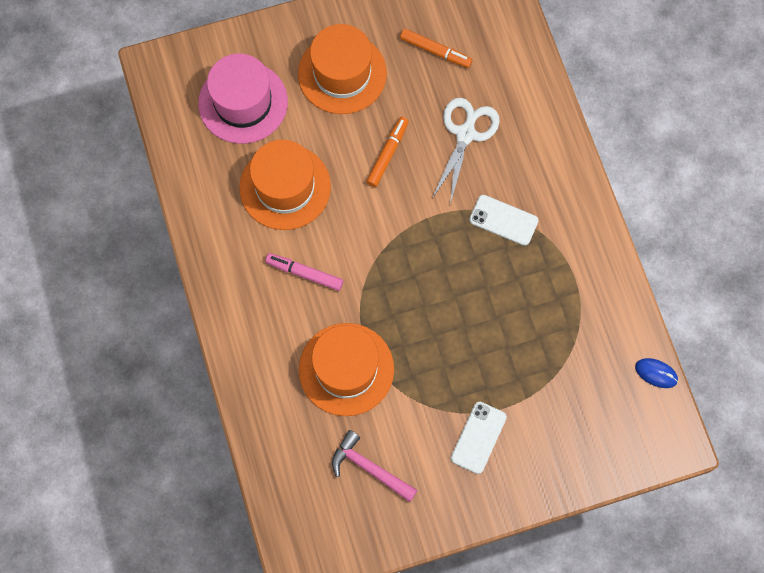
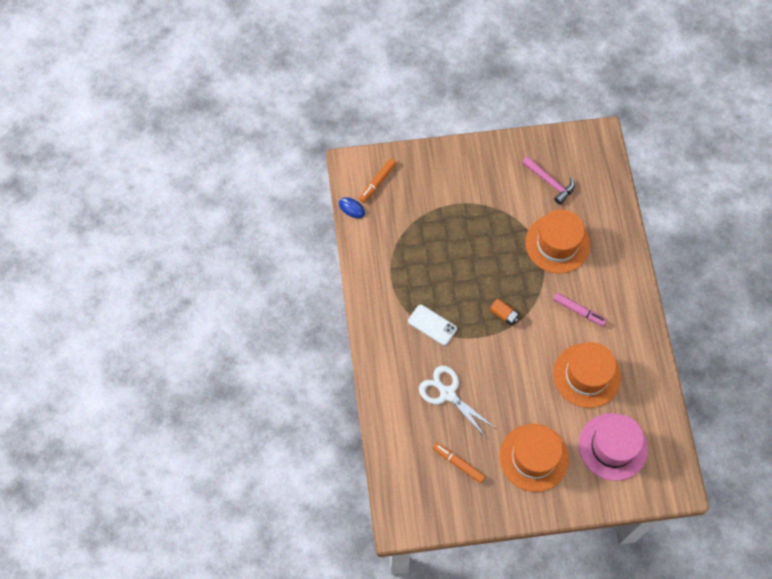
camera: 170 degrees left, 5 degrees down
orange marker [366,117,409,187] -> orange marker moved to [359,158,396,203]
white scissors [433,98,500,204] -> white scissors turned 105 degrees clockwise [419,366,495,436]
white phone [451,402,507,474] -> none
none -> orange battery [490,298,520,325]

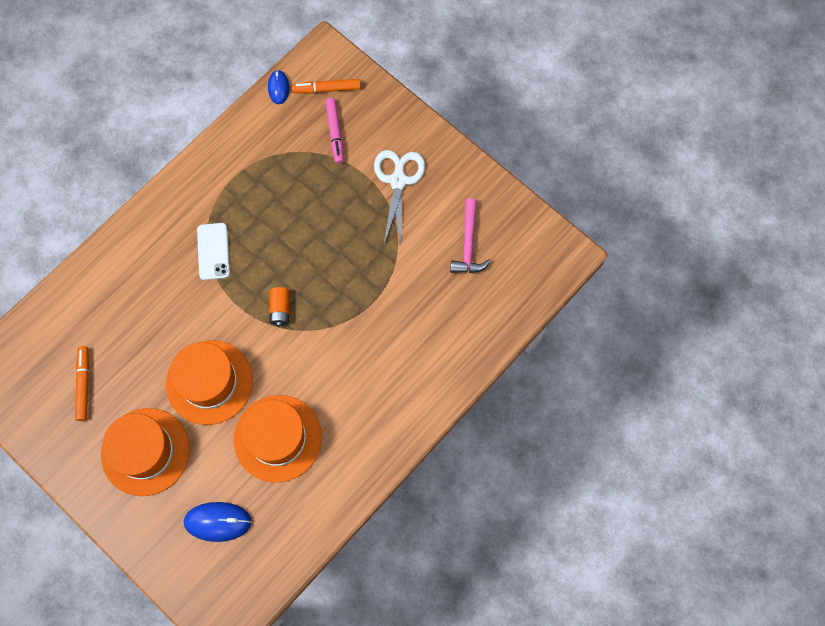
camera: 50 degrees right, 5 degrees up
white scissors [419,366,495,436] -> white scissors moved to [374,150,425,244]
orange hat [525,209,590,274] -> orange hat moved to [166,340,253,425]
pink marker [553,293,607,326] -> pink marker moved to [325,98,344,164]
pink hat [579,413,648,481] -> blue mouse [184,502,252,542]

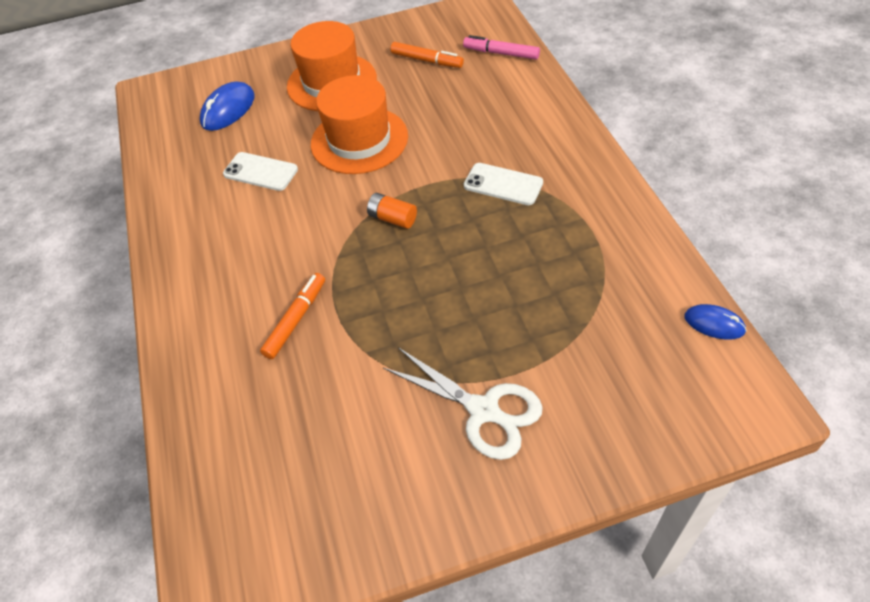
camera: 125 degrees right, 20 degrees down
orange hat [234,395,322,482] -> white phone [223,152,298,191]
orange marker [292,79,361,93] -> orange marker moved to [260,273,325,359]
pink marker [325,98,344,164] -> pink marker moved to [463,35,540,60]
pink hammer [450,198,491,273] -> none

